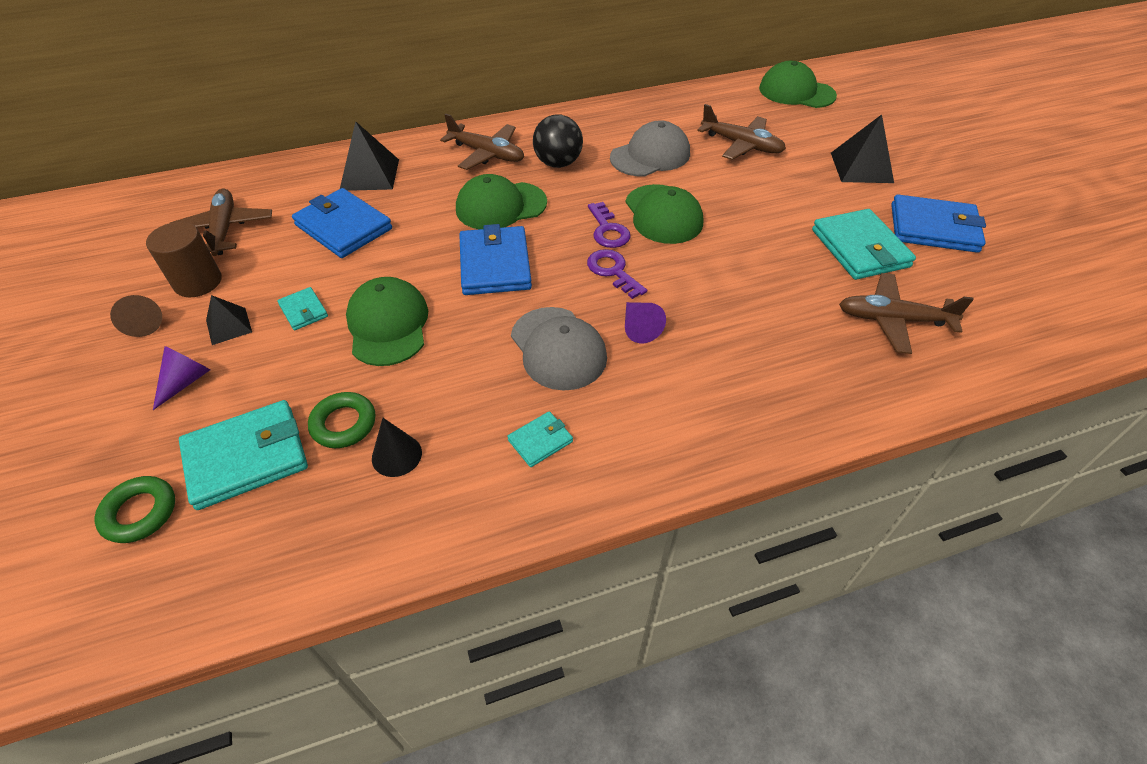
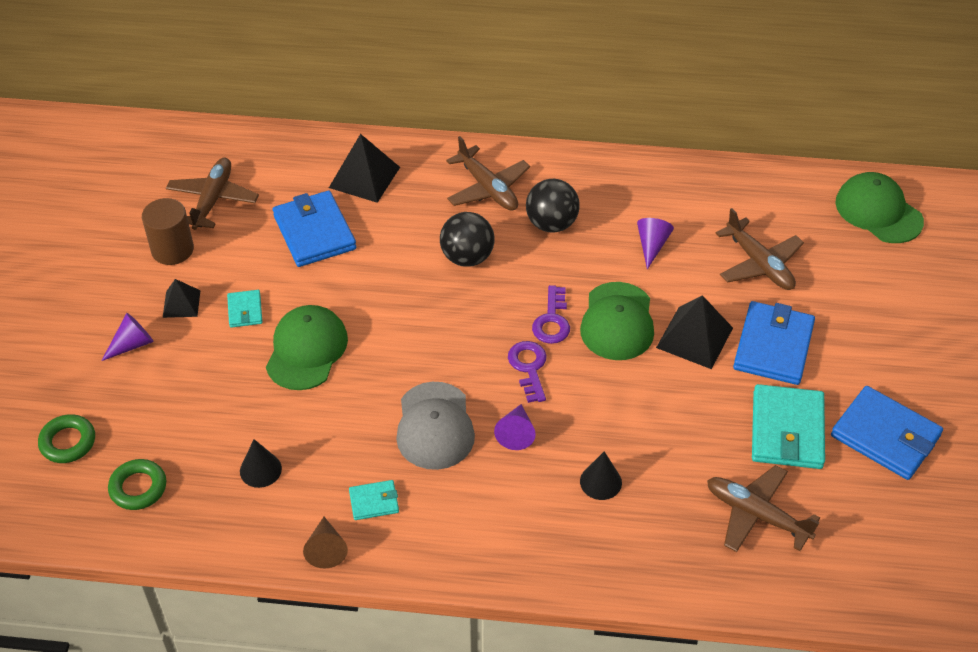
camera: 25 degrees right, 0 degrees up
brown cone [110,295,162,337] -> brown cone moved to [303,517,348,568]
turquoise wallet [179,400,308,510] -> none
green ring [308,392,376,448] -> green ring moved to [108,459,166,510]
green cap [456,174,547,229] -> black ball [440,212,495,267]
blue wallet [459,224,532,295] -> blue wallet moved to [733,301,815,385]
grey cap [610,120,690,177] -> purple cone [637,218,674,270]
black pyramid [831,114,894,183] -> black pyramid moved to [656,295,733,369]
none -> black cone [580,451,622,500]

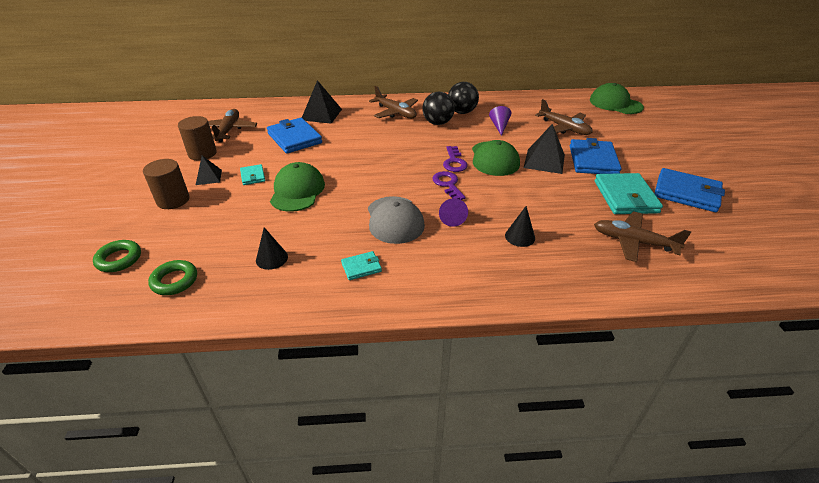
camera: 10 degrees left, 10 degrees down
purple cone [101,313,154,361] -> brown cylinder [143,159,190,209]
brown cone [303,517,348,568] -> none
black ball [440,212,495,267] -> black ball moved to [448,82,479,114]

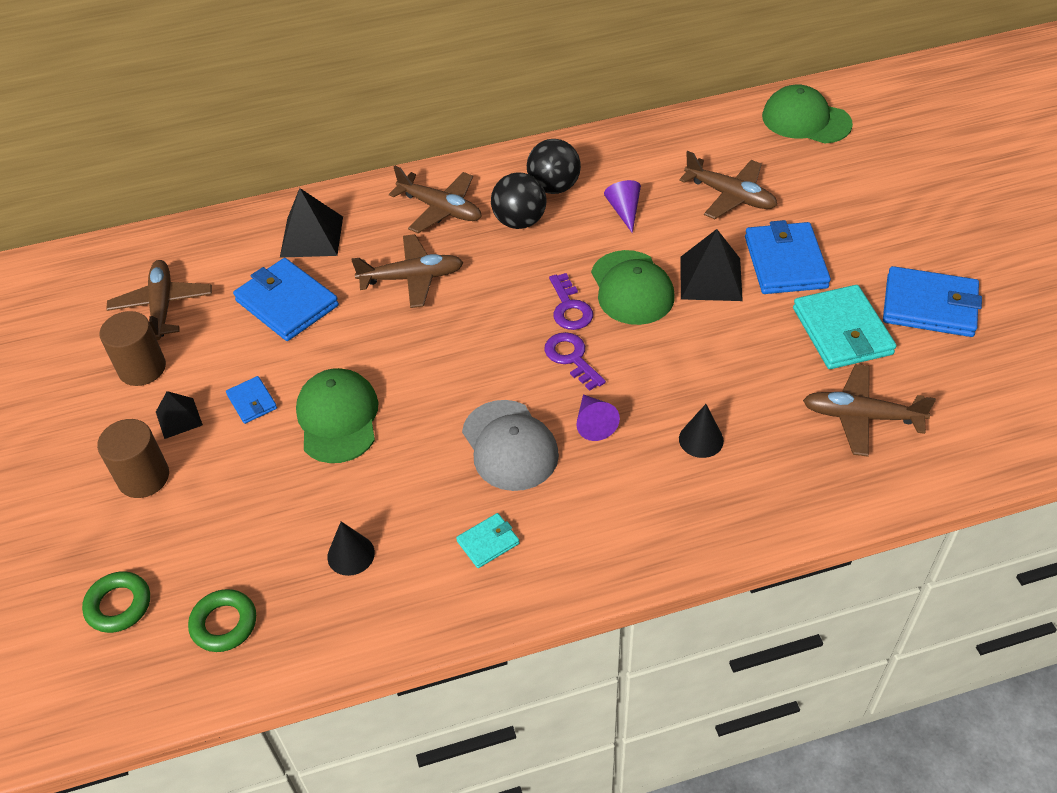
camera: 10 degrees left, 10 degrees up
turquoise wallet [240,164,265,185] -> blue wallet [226,376,277,424]
none -> brown plane [351,234,464,308]

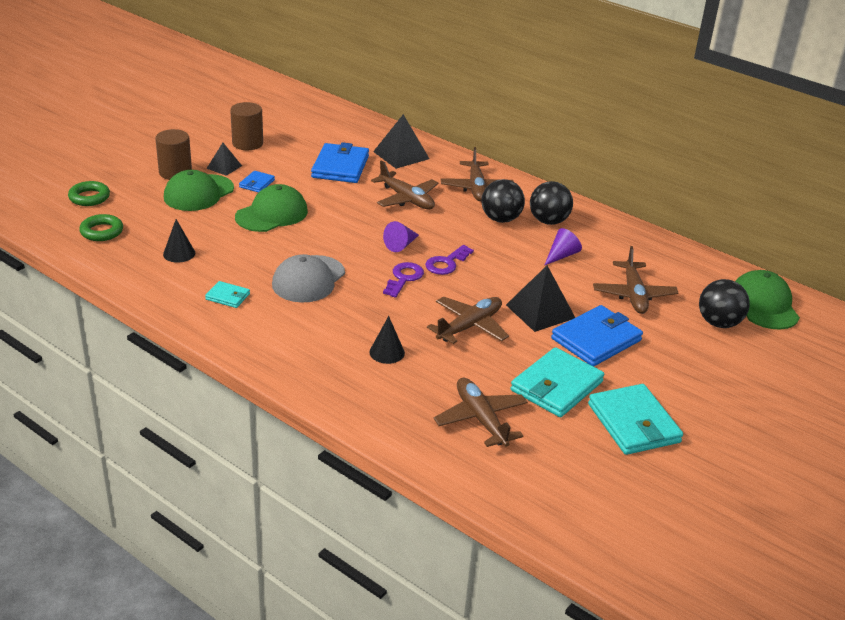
camera: 50 degrees right, 15 degrees down
brown plane [106,260,212,340] -> brown plane moved to [427,296,509,344]
purple cone [576,394,620,441] -> purple cone moved to [383,221,419,252]
green cap [591,250,675,325] -> green cap moved to [164,170,234,211]
blue wallet [883,266,982,337] -> turquoise wallet [588,384,683,455]
none -> black ball [699,279,750,328]

